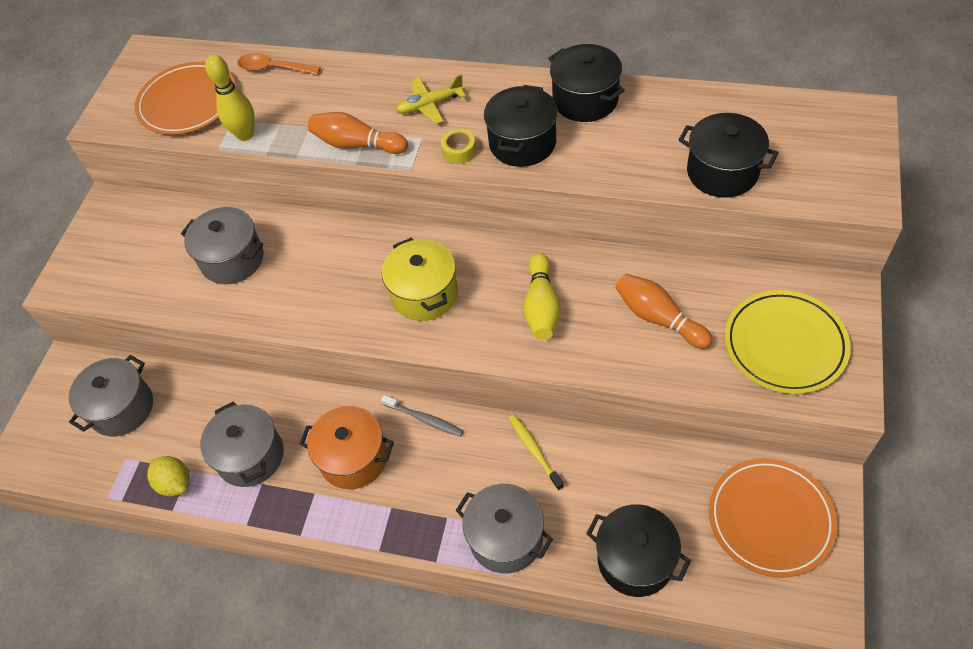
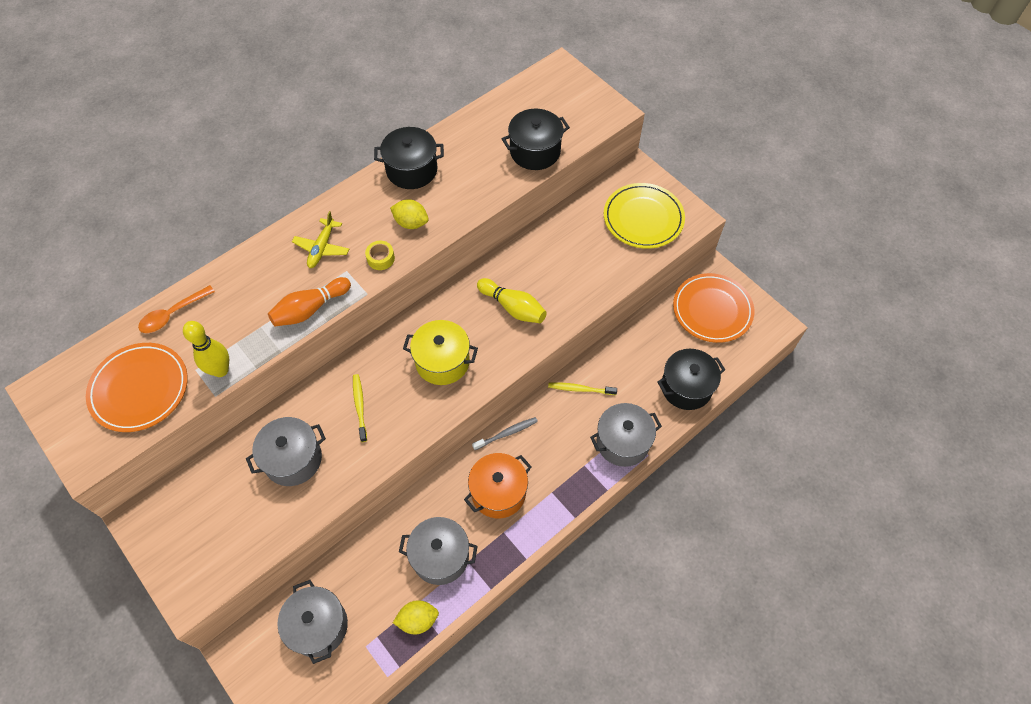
camera: 60 degrees left, 5 degrees up
black pot [484,85,558,167] -> yellow lemon [390,199,429,229]
orange bowling pin [615,274,713,349] -> none
none -> yellow toothbrush [353,374,367,442]

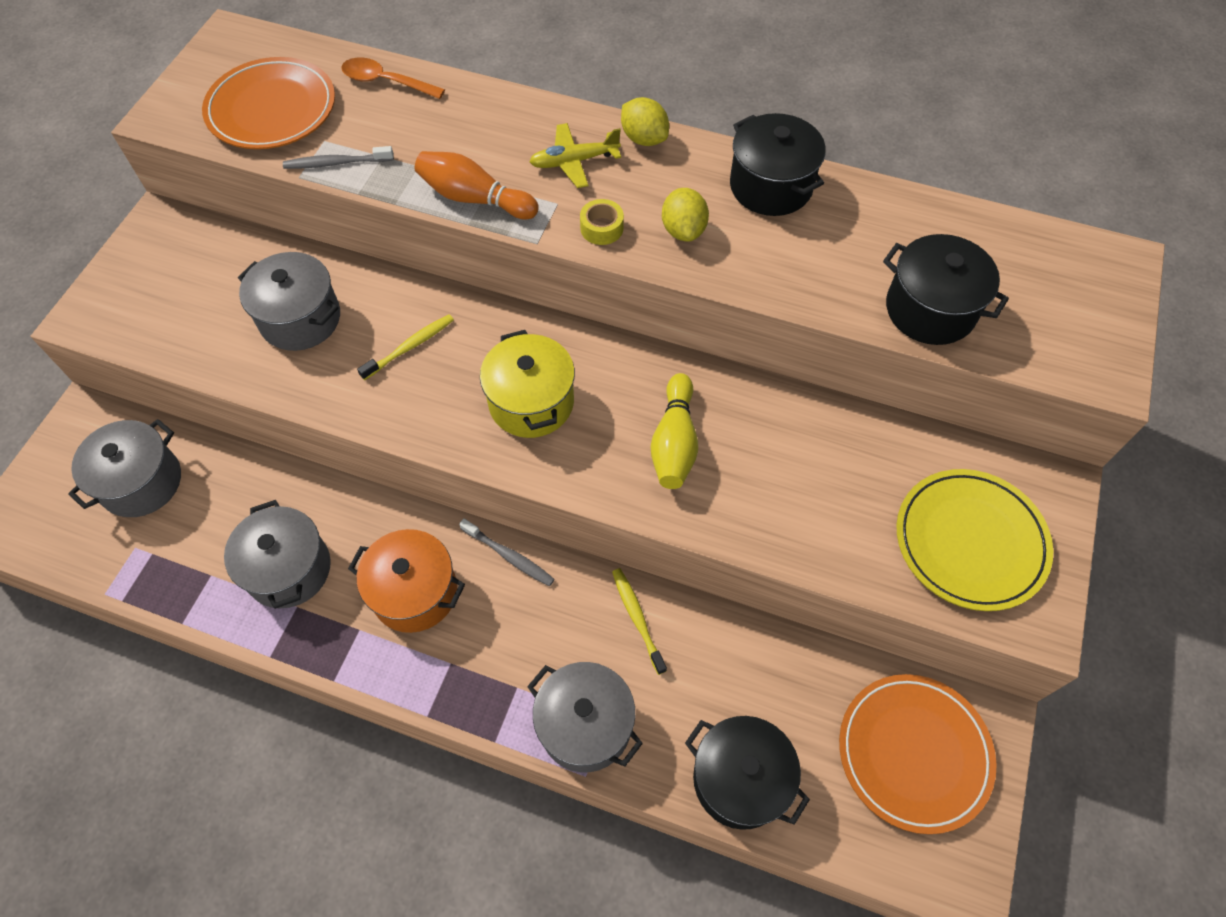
camera: 60 degrees right, 0 degrees up
yellow bowling pin [183,321,229,377] -> grey toothbrush [283,146,394,169]
yellow lemon [393,600,439,634] -> yellow lemon moved to [621,97,669,146]

